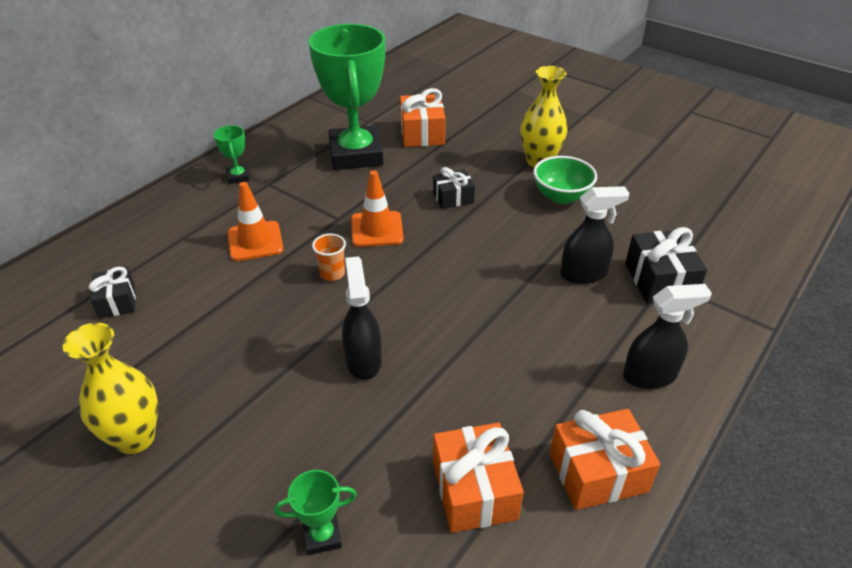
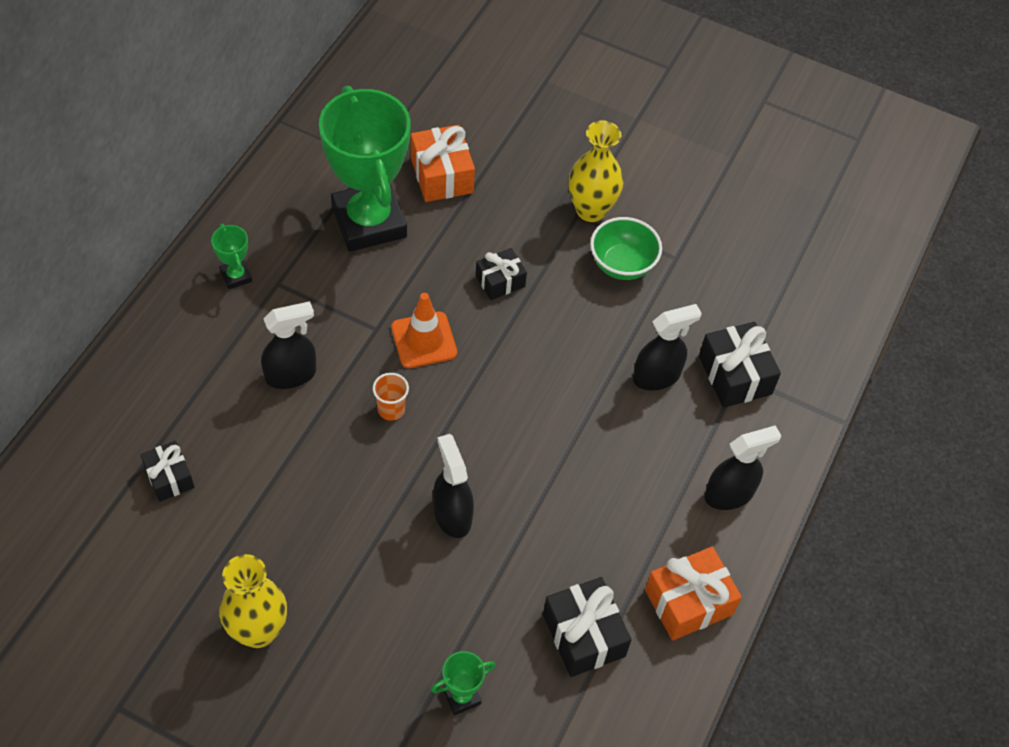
camera: 15 degrees left, 15 degrees up
orange traffic cone [228,182,283,261] -> black spray bottle [261,301,316,389]
orange gift [433,423,524,533] -> black gift [543,577,631,677]

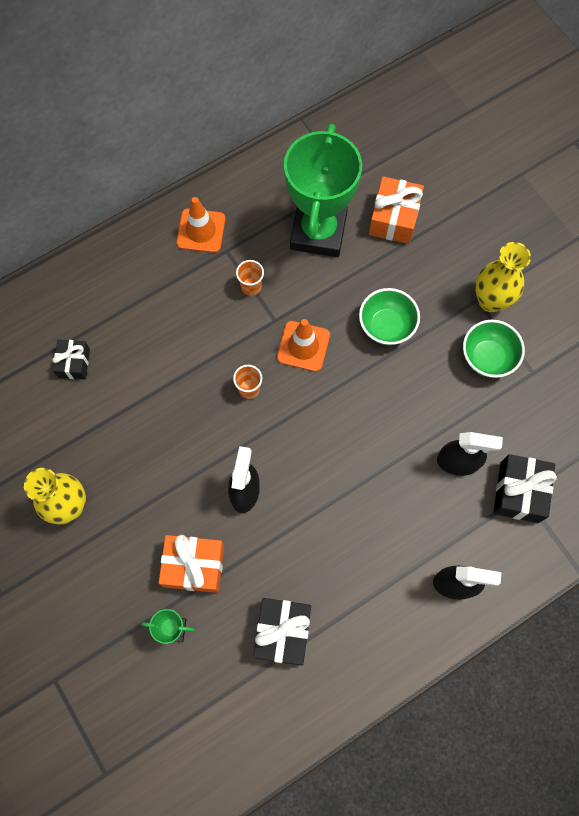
camera: 35 degrees right, 15 degrees up
green trophy [211,224,252,289] -> orange traffic cone [176,197,225,253]
black spray bottle [261,301,316,389] -> none
black gift [476,248,527,300] -> green bowl [359,288,420,345]
orange gift [645,546,742,641] -> orange gift moved to [159,535,224,593]
none -> orange cup [236,260,264,296]

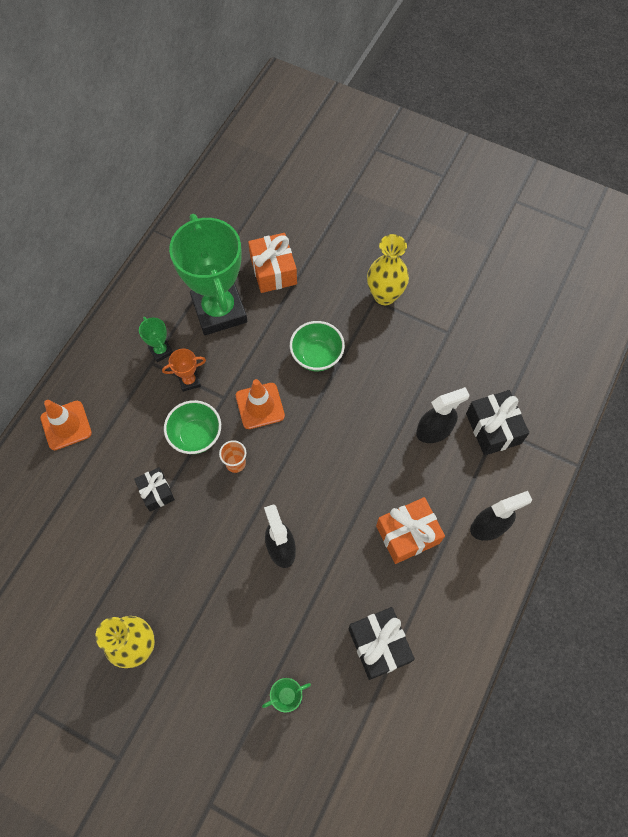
camera: 30 degrees left, 5 degrees down
black gift [52,340,90,379] -> black gift moved to [134,467,175,512]
orange gift [159,535,224,593] -> orange gift moved to [376,497,445,564]
orange traffic cone [176,197,225,253] -> orange traffic cone moved to [40,400,92,450]
orange cup [236,260,264,296] -> orange trophy [162,349,206,392]
green bowl [463,320,525,378] -> green bowl moved to [164,400,221,454]
none -> green trophy [139,317,173,362]

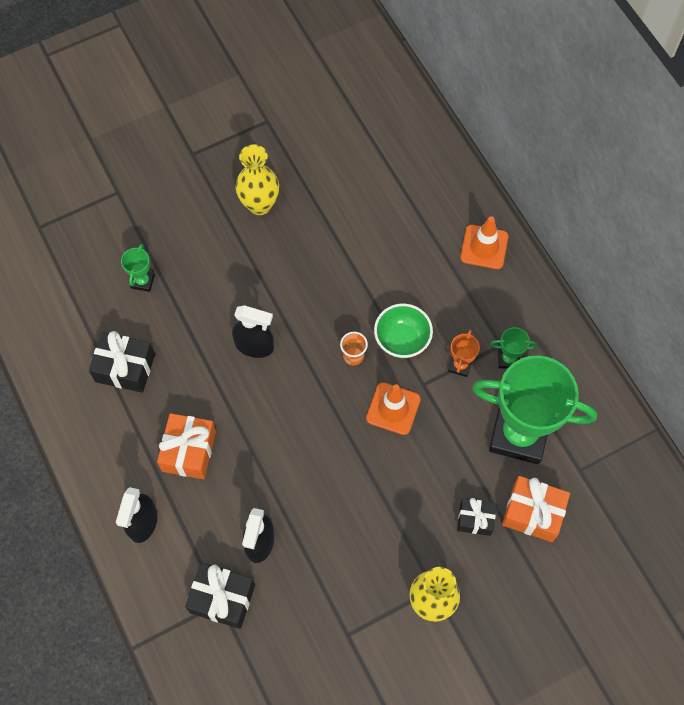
camera: 125 degrees right, 0 degrees up
black gift [134,467,175,512] -> black gift moved to [457,498,496,536]
green bowl [290,321,345,371] -> none

